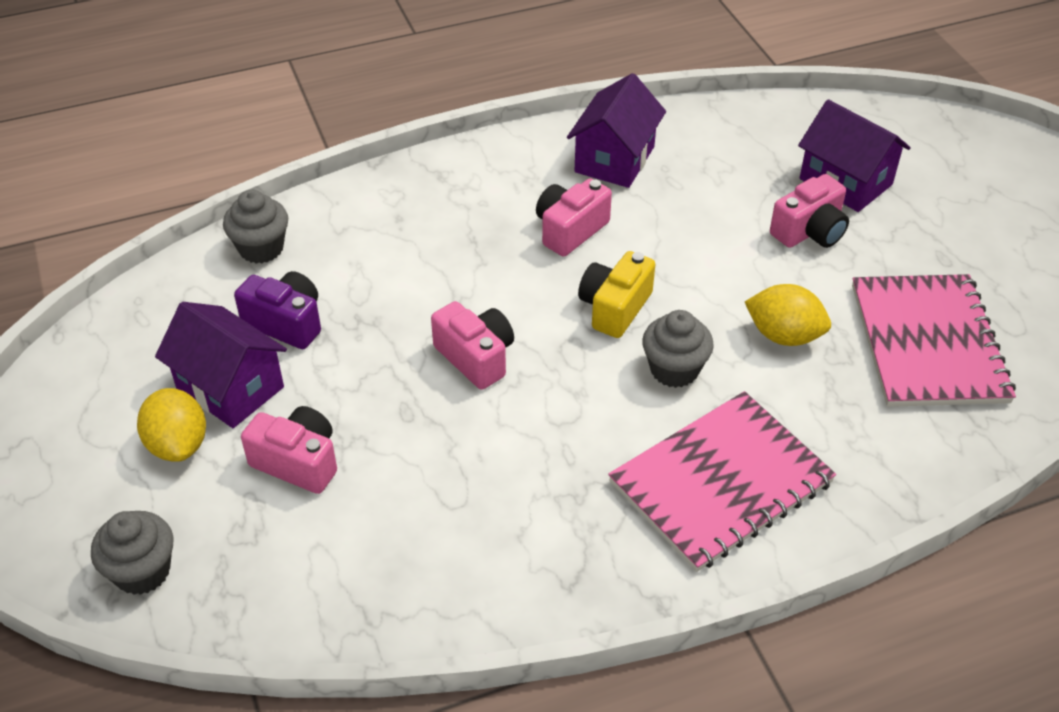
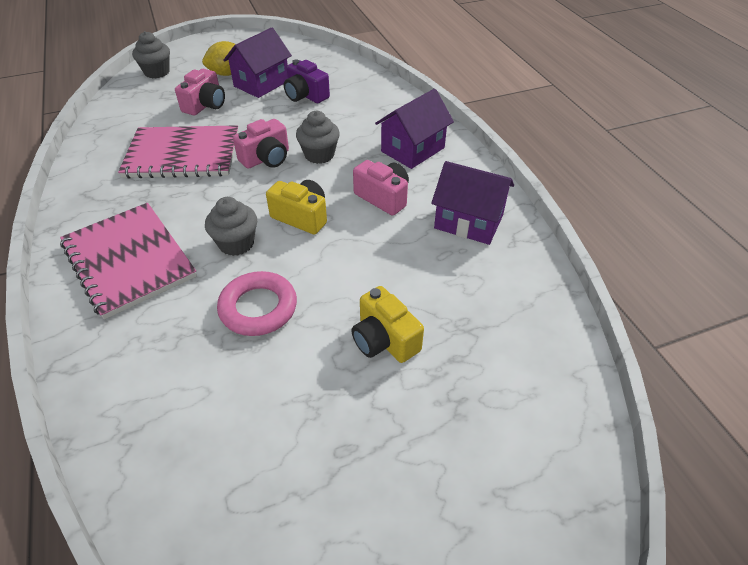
camera: 90 degrees right, 0 degrees up
grey cupcake [223,190,288,263] -> grey cupcake moved to [296,111,340,164]
purple camera [234,271,321,349] -> purple camera turned 105 degrees clockwise [284,59,330,103]
yellow lemon [745,284,831,346] -> pink ring [217,271,297,336]
pink camera [770,174,849,248] -> yellow camera [351,286,424,363]
purple house [798,99,911,212] -> purple house moved to [375,89,454,169]
pink notebook [852,274,1016,407] -> pink notebook moved to [118,125,239,179]

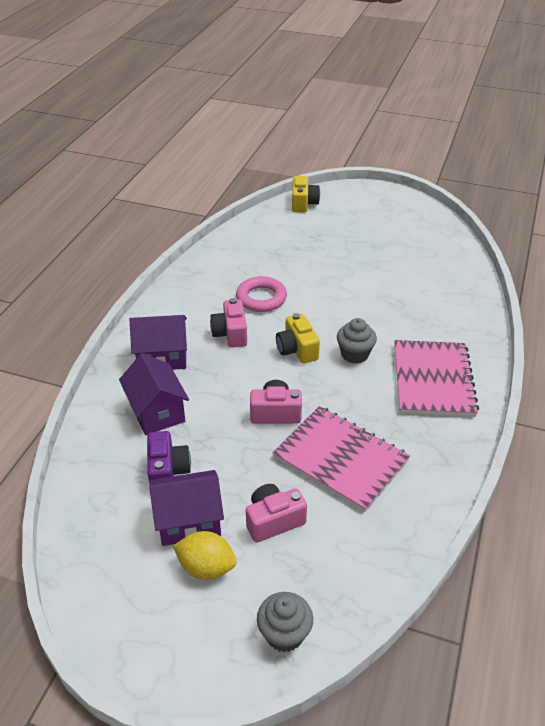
camera: 140 degrees left, 5 degrees down
pink ring [217,271,297,336] -> pink ring moved to [236,276,287,312]
grey cupcake [296,111,340,164] -> none
yellow camera [351,286,424,363] -> yellow camera moved to [292,176,320,212]
purple house [431,161,514,245] -> purple house moved to [119,353,189,435]

